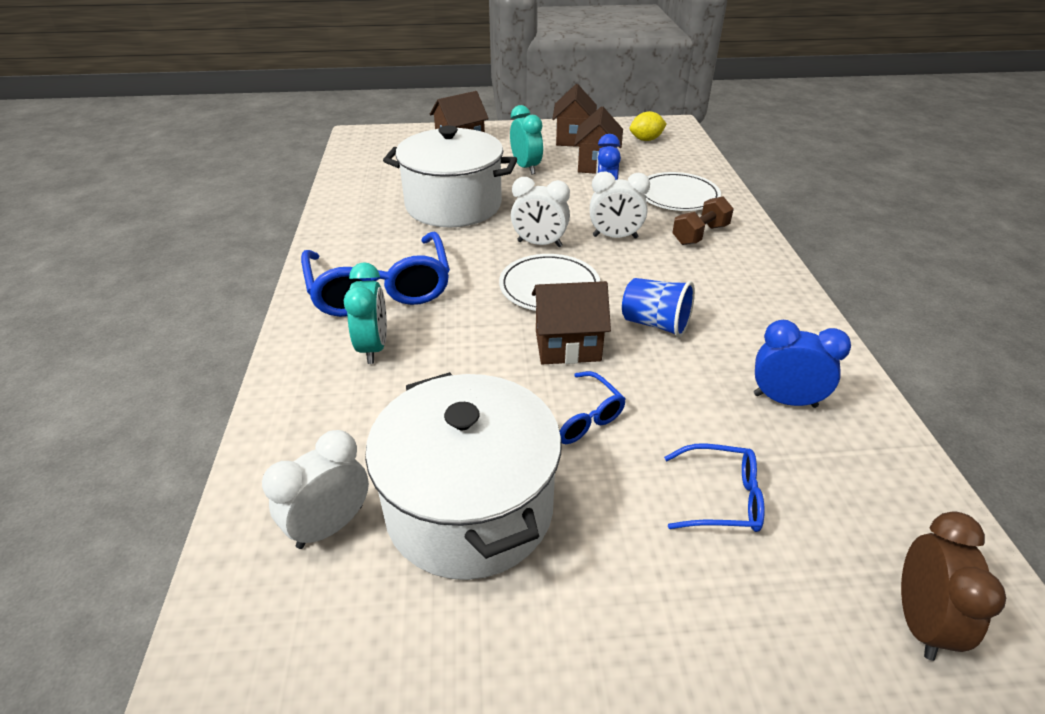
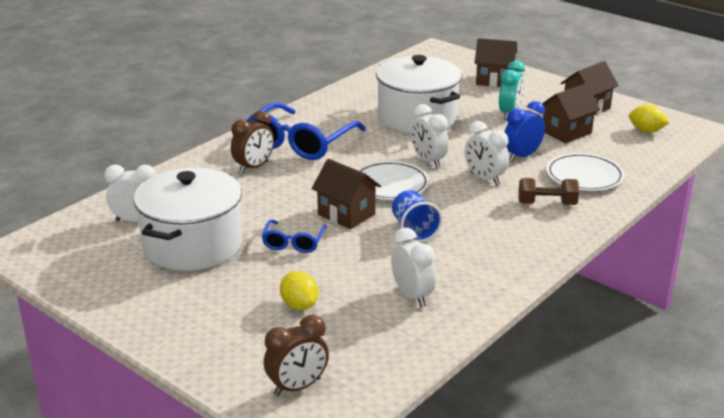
camera: 45 degrees right, 10 degrees down
turquoise clock [344,262,387,364] -> brown clock [231,110,274,174]
blue glasses [664,444,765,532] -> yellow lemon [280,271,318,310]
blue clock [754,320,851,408] -> white clock [391,228,436,307]

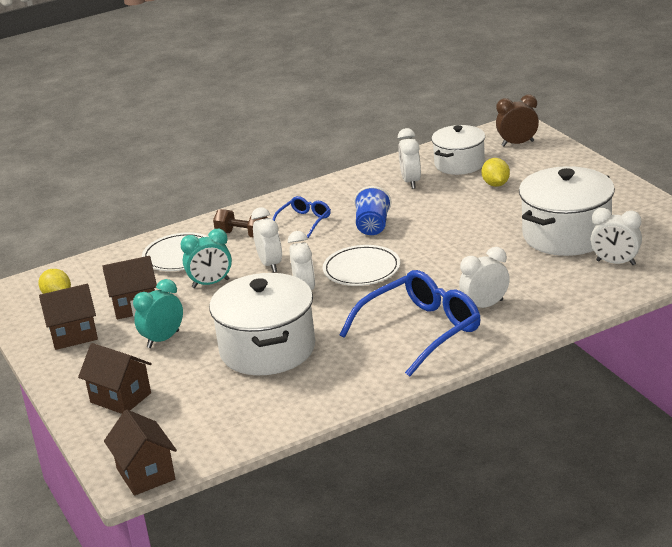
camera: 155 degrees left, 0 degrees up
brown clock [231,110,274,174] -> white clock [459,247,510,308]
blue glasses [262,220,327,253] -> blue glasses moved to [273,196,331,238]
brown house [312,159,381,229] -> brown house moved to [104,409,177,496]
blue clock [505,101,545,162] -> turquoise clock [180,229,232,288]
none -> white pot [431,125,485,175]

